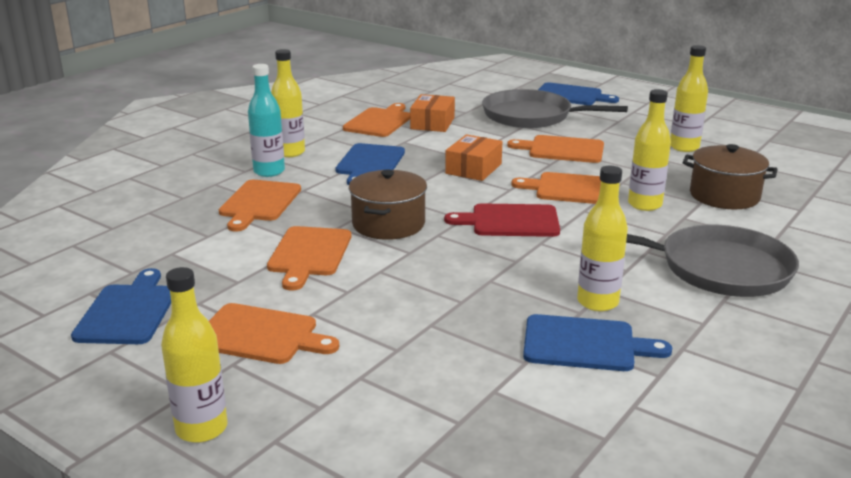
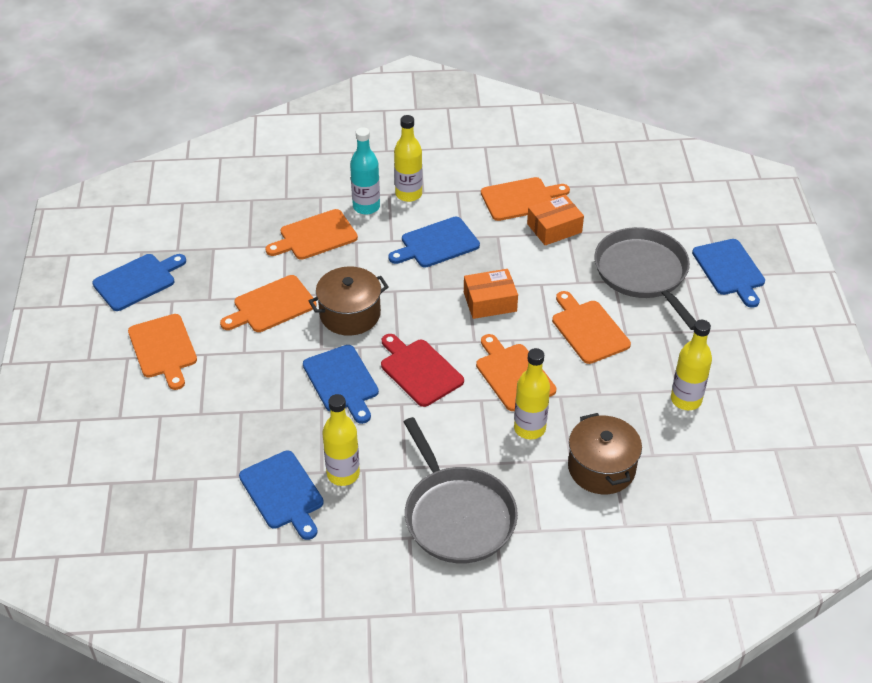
camera: 50 degrees right, 20 degrees up
yellow bottle [161,267,228,443] -> none
none -> blue cutting board [303,345,379,424]

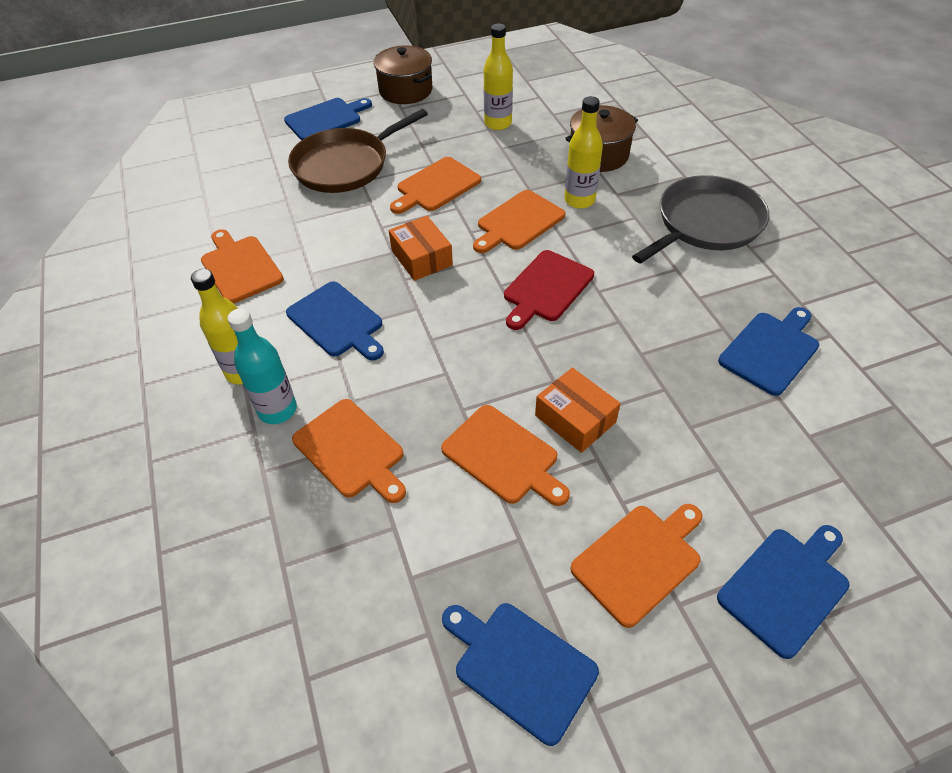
camera: 105 degrees left, 5 degrees up
blue cutting board [303,345,379,424] -> blue cutting board moved to [717,525,850,659]
brown pot [309,266,389,336] -> brown pot moved to [374,45,432,104]
yellow bottle [323,394,360,486] -> none
orange box [527,194,584,245] -> orange box moved to [535,368,621,453]
grey pan [594,227,696,330] -> brown pan [288,109,428,193]

